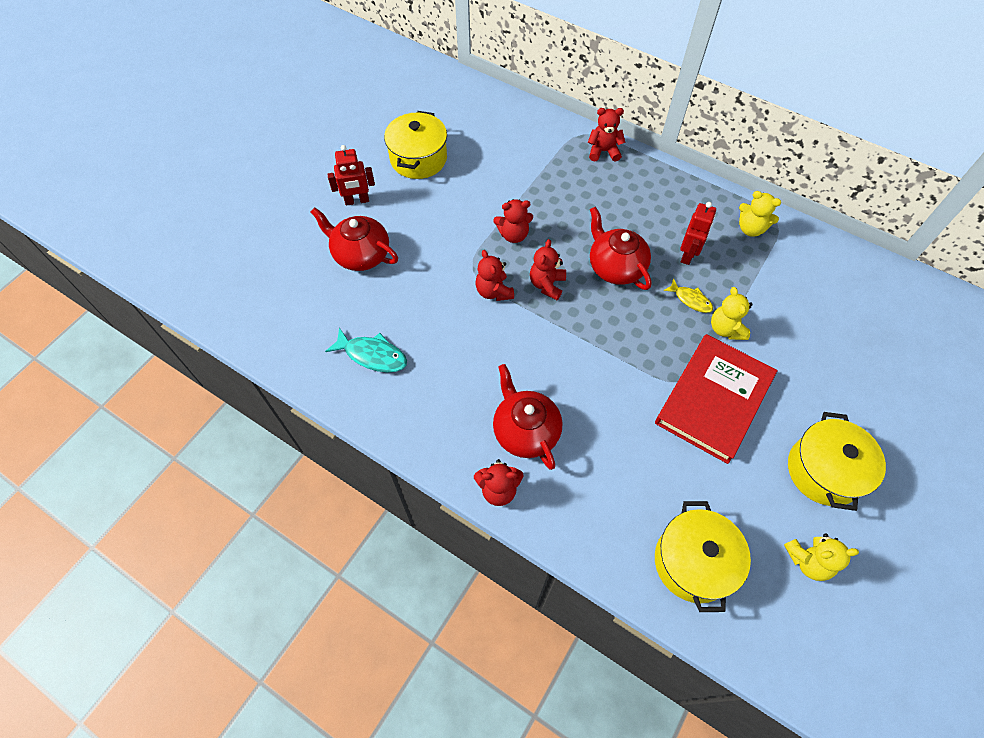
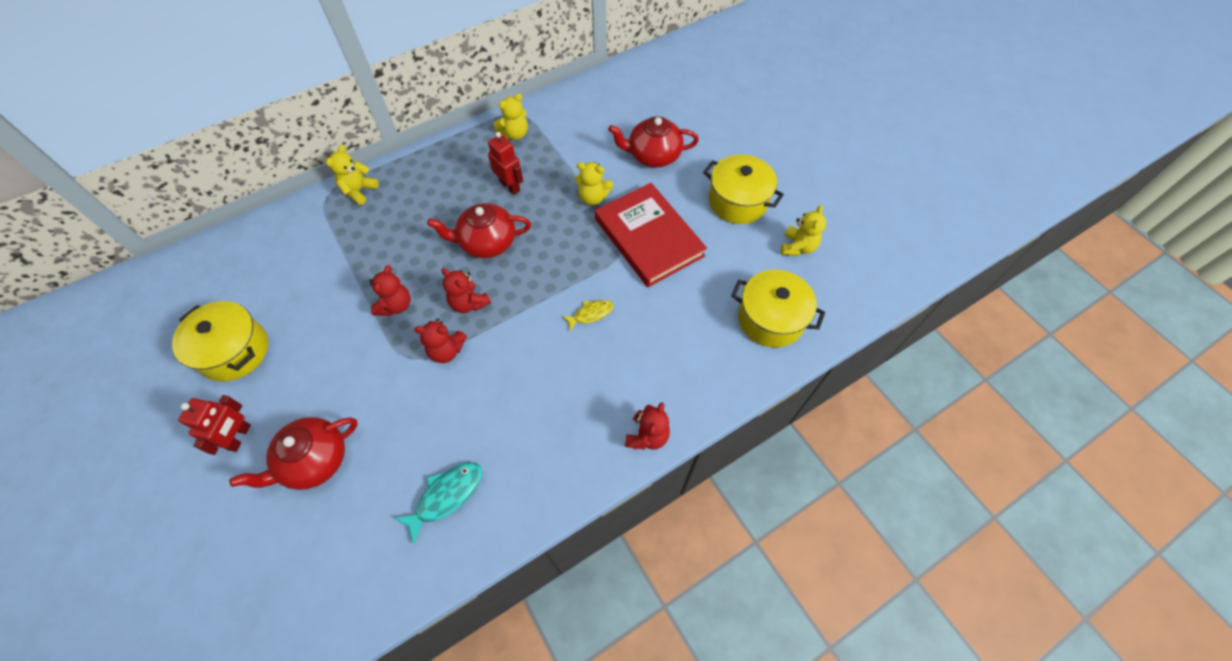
camera: 65 degrees left, 0 degrees up
red teapot [493,364,562,470] -> red teapot moved to [608,116,699,167]
red teddy bear [588,108,626,162] -> yellow teddy bear [326,145,378,205]
yellow fish [663,278,713,313] -> yellow fish moved to [562,300,614,331]

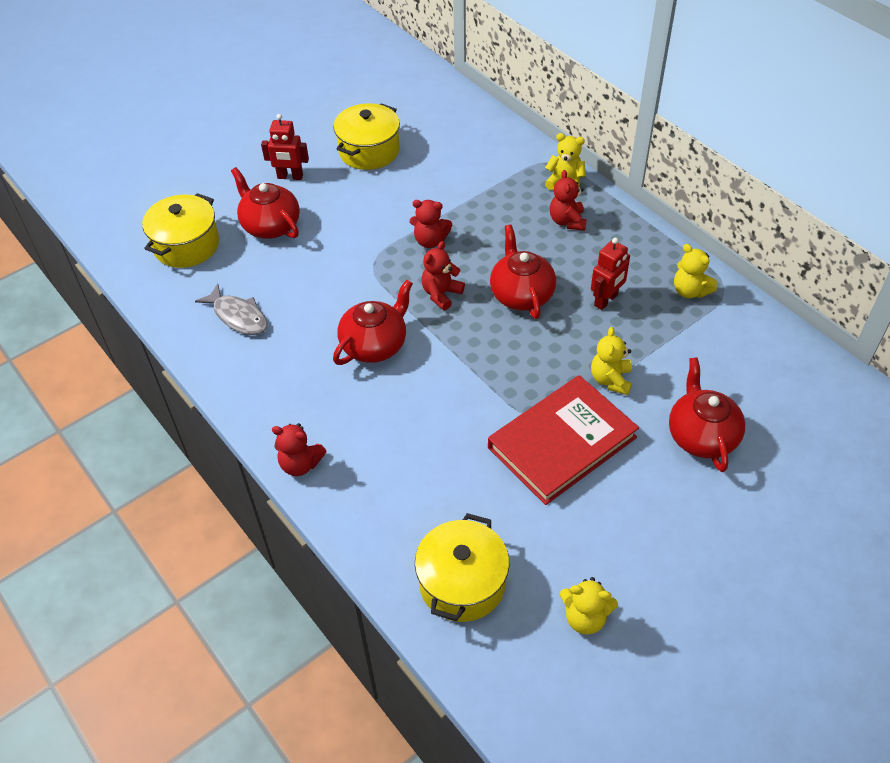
camera: 85 degrees right, 10 degrees down
turquoise fish [394,462,482,545] -> grey fish [195,284,268,335]
red teddy bear [414,319,467,363] -> red teddy bear moved to [550,170,587,231]
yellow fish [562,300,614,331] -> none
yellow pot [703,154,784,224] -> yellow pot moved to [142,193,219,268]
none -> red teapot [333,280,413,365]

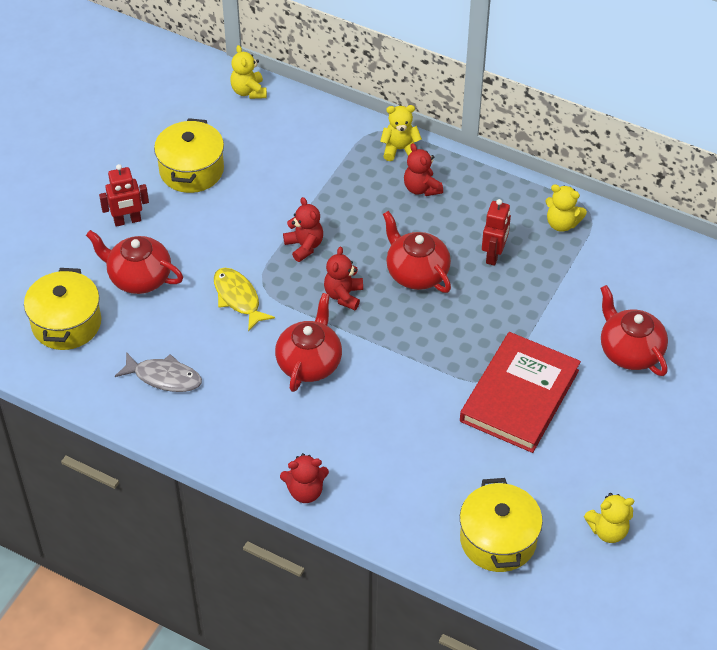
camera: 25 degrees left, 0 degrees up
red teddy bear [410,200,452,248] -> red teddy bear turned 105 degrees counterclockwise [283,197,323,262]
yellow teddy bear [591,327,632,395] -> yellow teddy bear moved to [230,45,267,99]
none -> yellow fish [214,268,275,331]

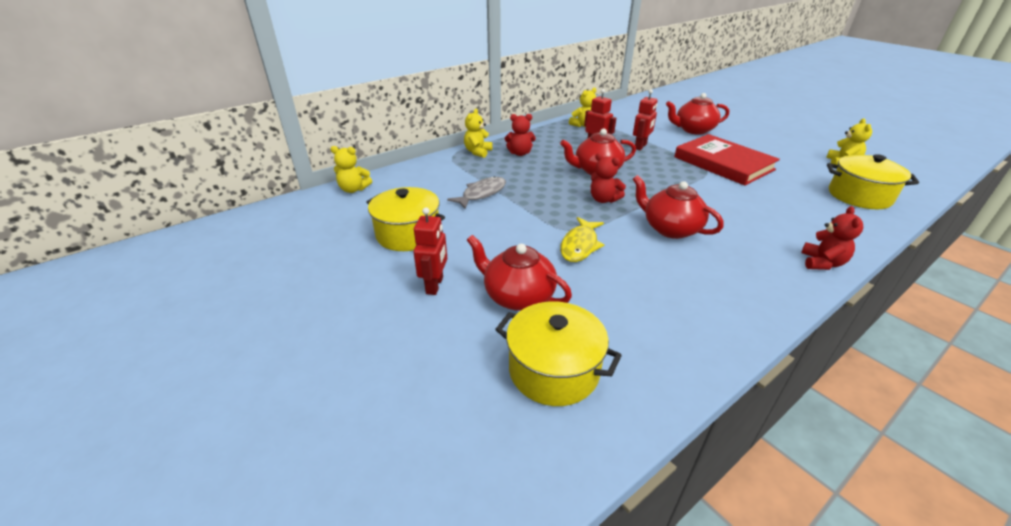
camera: 65 degrees left, 15 degrees down
red teapot [86,230,183,294] -> red teapot turned 75 degrees clockwise [467,235,572,311]
grey fish [115,352,202,392] -> grey fish moved to [447,176,506,209]
yellow fish [214,268,275,331] -> yellow fish turned 60 degrees counterclockwise [560,217,604,262]
red teddy bear [283,197,323,262] -> none
none -> red robot [633,89,658,150]

